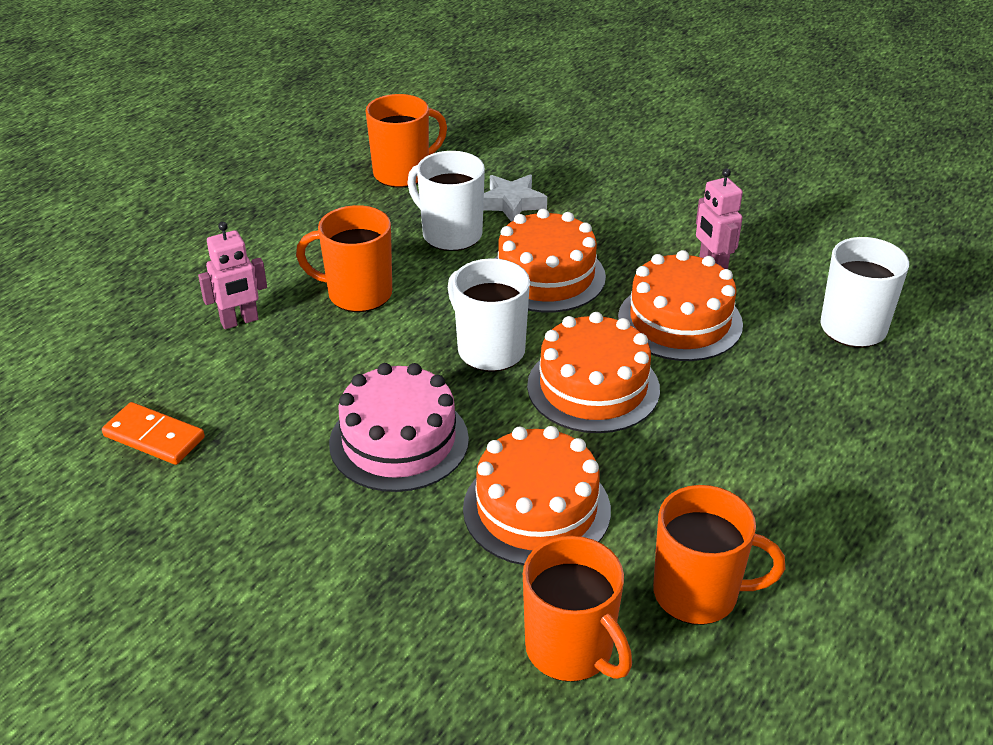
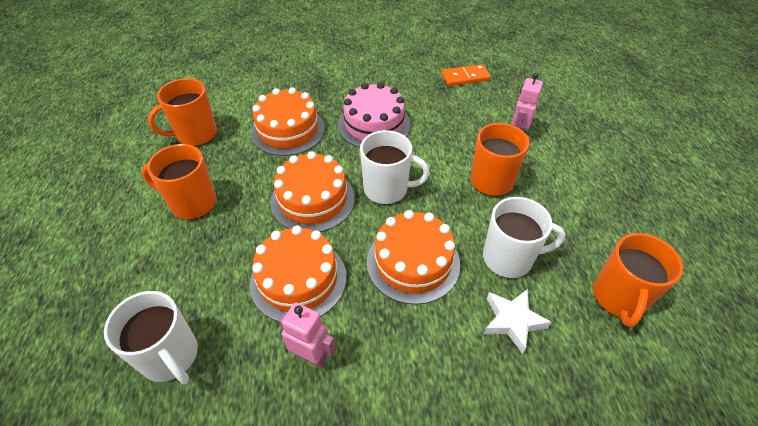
camera: 140 degrees right, 10 degrees up
orange mug [523,536,632,681] -> orange mug moved to [141,144,217,220]

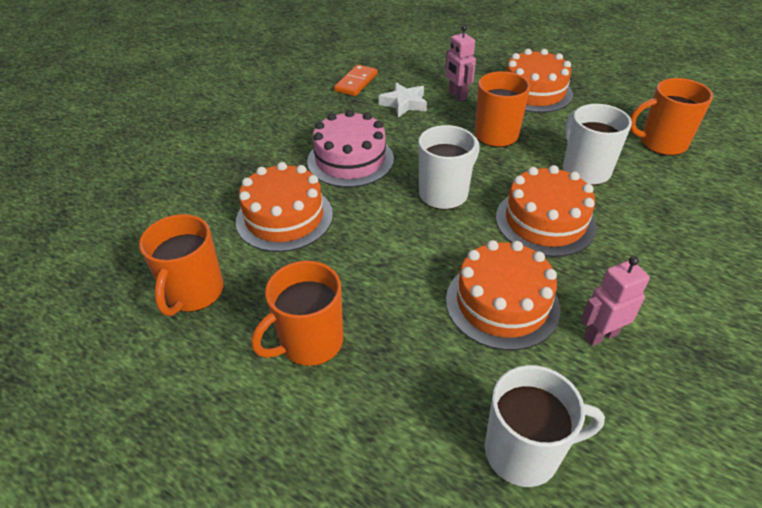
camera: 50 degrees left, 5 degrees down
orange cake [270,151,355,232] -> orange cake moved to [506,49,573,113]
white mug [483,197,565,278] -> white mug turned 60 degrees counterclockwise [563,104,632,185]
white star [484,289,552,354] -> white star moved to [379,83,427,117]
orange mug [593,233,683,327] -> orange mug turned 120 degrees clockwise [630,78,713,156]

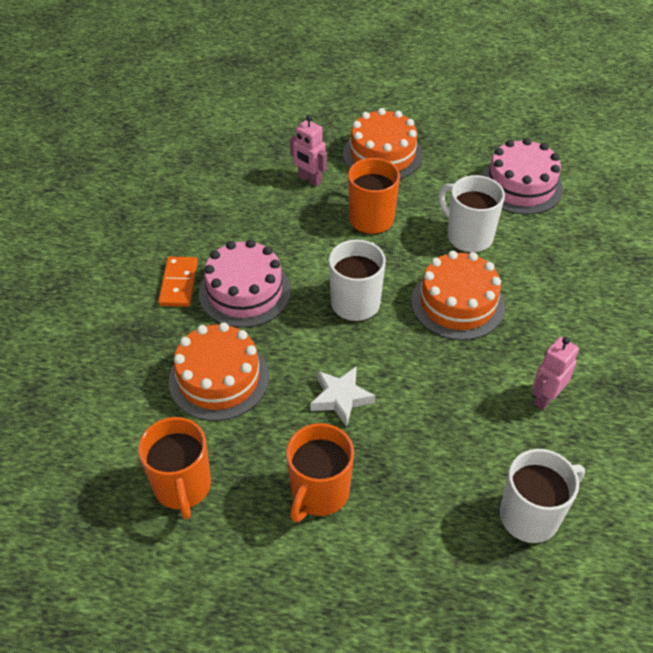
camera: 25 degrees left, 5 degrees up
orange domino [334,65,378,96] -> orange domino moved to [158,257,198,307]
white star [379,83,427,117] -> white star moved to [310,366,376,427]
orange cake [446,240,560,350] -> none
orange mug [630,78,713,156] -> pink cake [481,138,563,215]

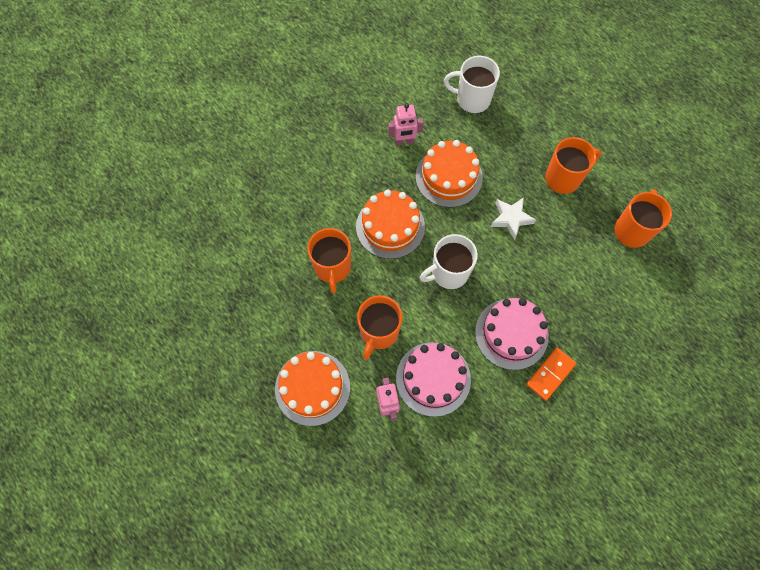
camera: 140 degrees left, 20 degrees up
orange cake [169,322,269,421] -> orange cake moved to [415,140,483,208]
white mug [438,175,505,253] -> orange mug [307,228,351,293]
pink cake [481,138,563,215] -> pink cake moved to [396,342,471,417]

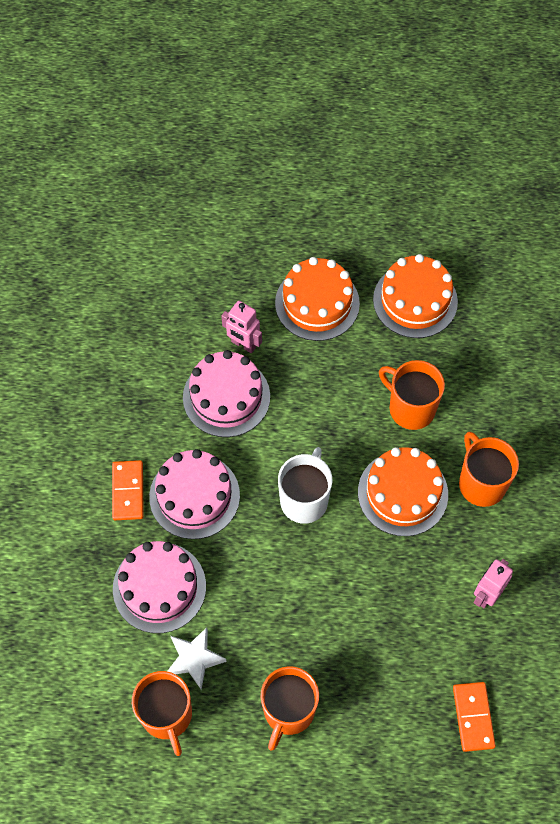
camera: 135 degrees right, 5 degrees down
orange mug [357,295,402,360] -> orange mug moved to [459,431,519,507]
orange cake [415,140,483,208] -> orange cake moved to [373,254,458,338]
white mug [444,56,500,113] -> orange domino [453,682,496,752]
white star [491,197,536,240] -> white star moved to [167,627,227,690]
none -> pink cake [113,541,206,633]

